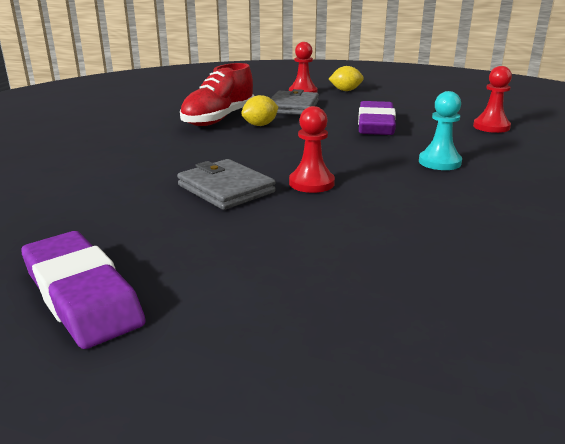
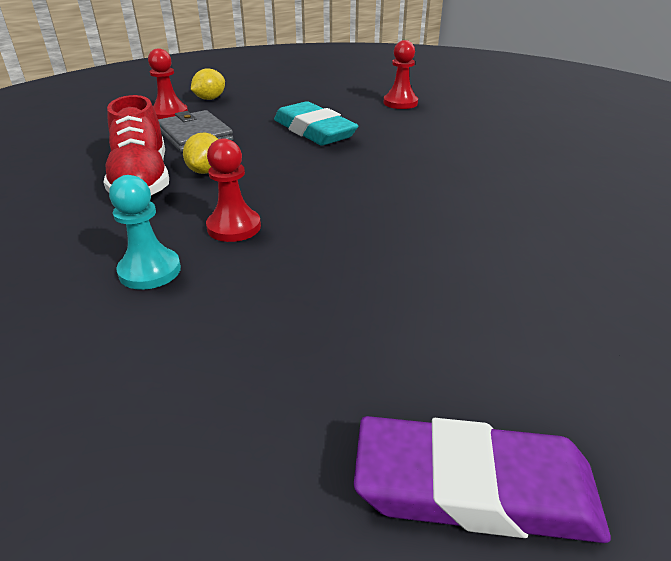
camera: 45 degrees left, 10 degrees up
grey wallet [177,159,276,210] -> none
red pawn [289,106,335,193] -> red pawn moved to [206,139,261,242]
purple eraser [358,101,396,135] -> turquoise eraser [274,101,358,146]
turquoise pawn [419,91,462,170] -> turquoise pawn moved to [109,175,181,290]

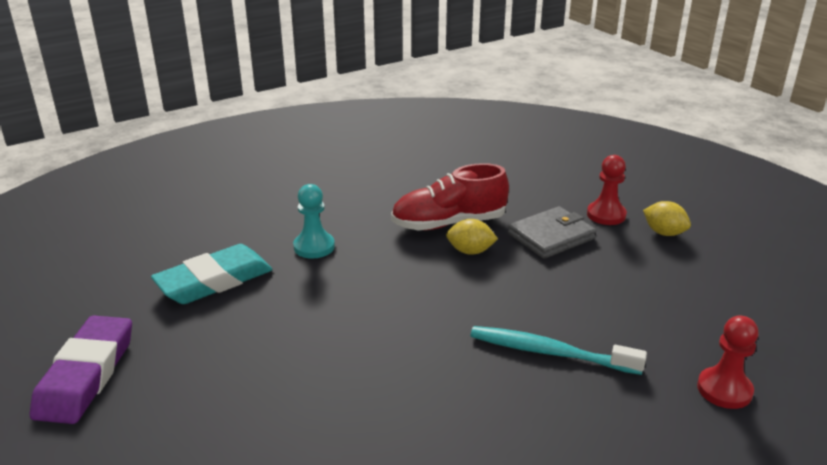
camera: 90 degrees right, 5 degrees down
red pawn [206,139,261,242] -> none
turquoise eraser [274,101,358,146] -> turquoise eraser moved to [151,244,273,304]
none -> turquoise toothbrush [470,326,647,375]

